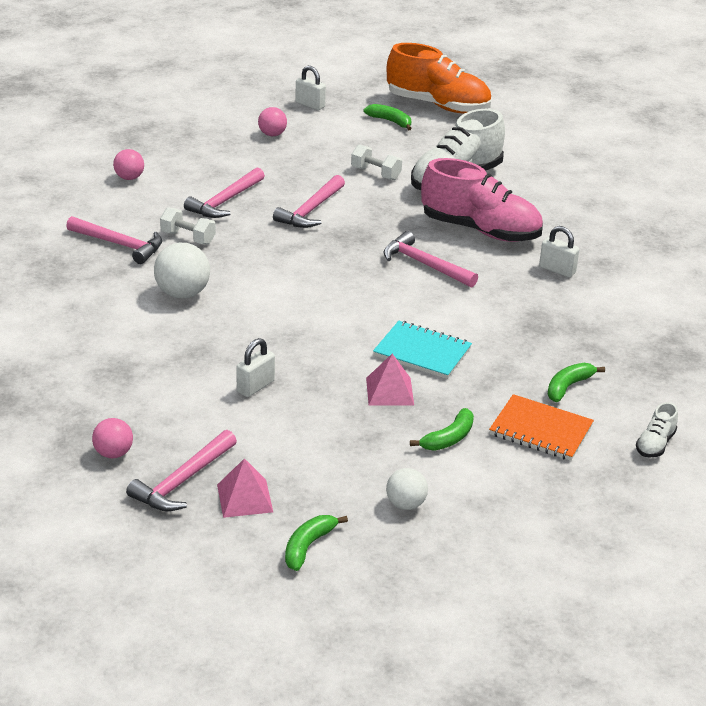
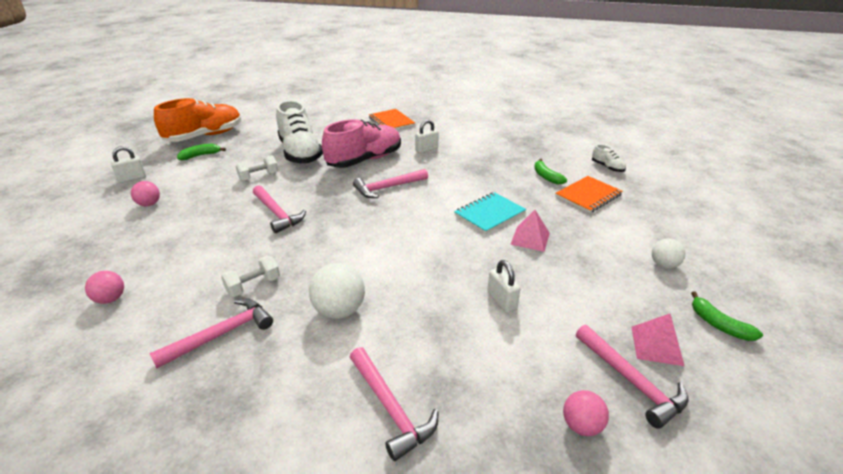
camera: 65 degrees left, 0 degrees up
pink hammer [184,167,265,218] -> pink hammer moved to [350,347,439,461]
green banana [410,408,474,451] -> none
none -> orange notebook [369,109,415,130]

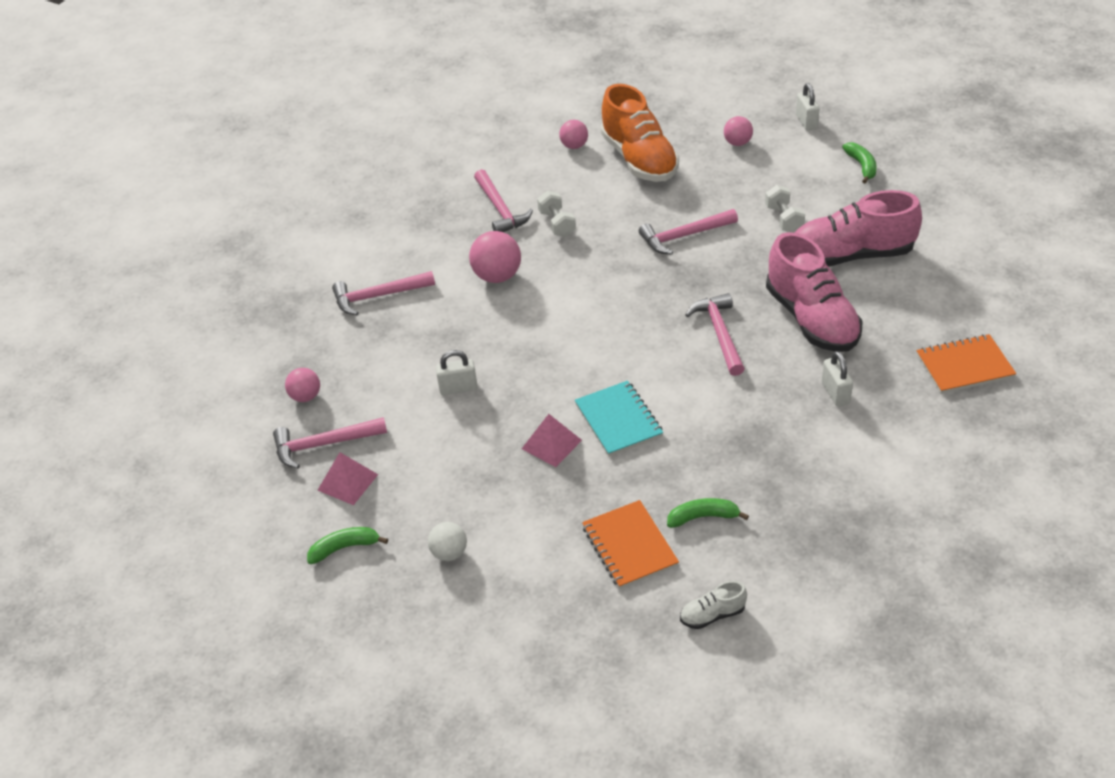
camera: 110 degrees right, 10 degrees up
orange shoe [154,98,241,142] -> orange shoe moved to [601,84,679,182]
white shoe [276,100,323,164] -> pink shoe [795,190,922,267]
white ball [309,263,365,319] -> pink ball [469,231,521,283]

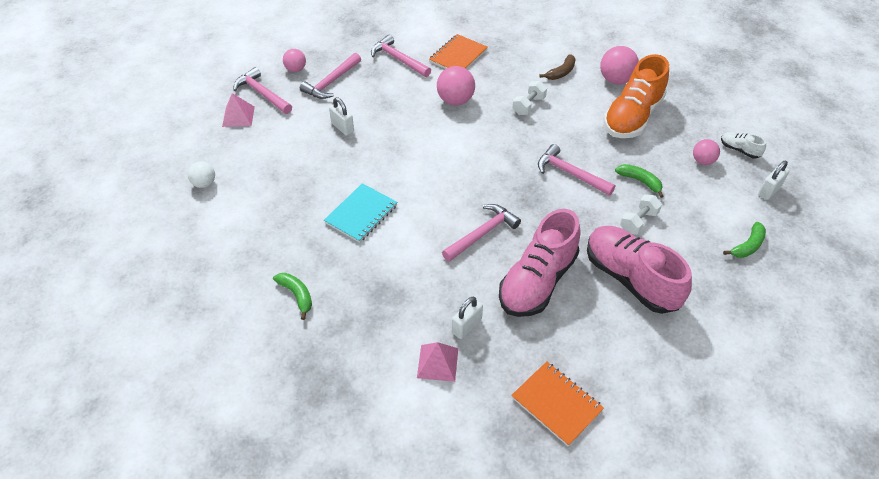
camera: 55 degrees right, 5 degrees up
green banana [307,527,388,564] -> green banana moved to [615,164,664,198]
pink hammer [474,169,533,232] -> pink hammer moved to [300,53,361,99]
pink pyramid [522,414,582,467] -> pink pyramid moved to [417,342,458,382]
pink ball [559,120,588,149] -> pink ball [600,46,639,84], size x1.61
orange notebook [582,500,679,589] -> orange notebook moved to [429,34,488,69]
white shoe [680,581,747,629] -> white shoe moved to [721,132,766,158]
none -> brown banana [539,54,576,80]

